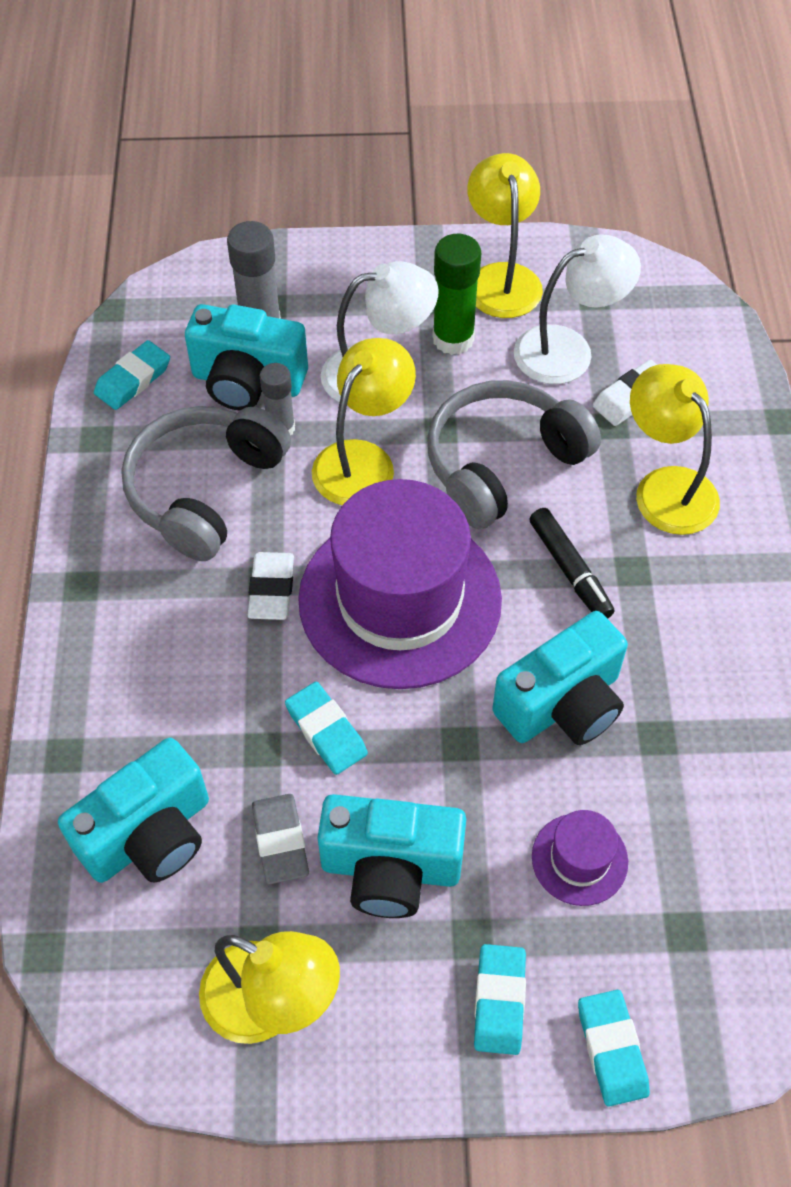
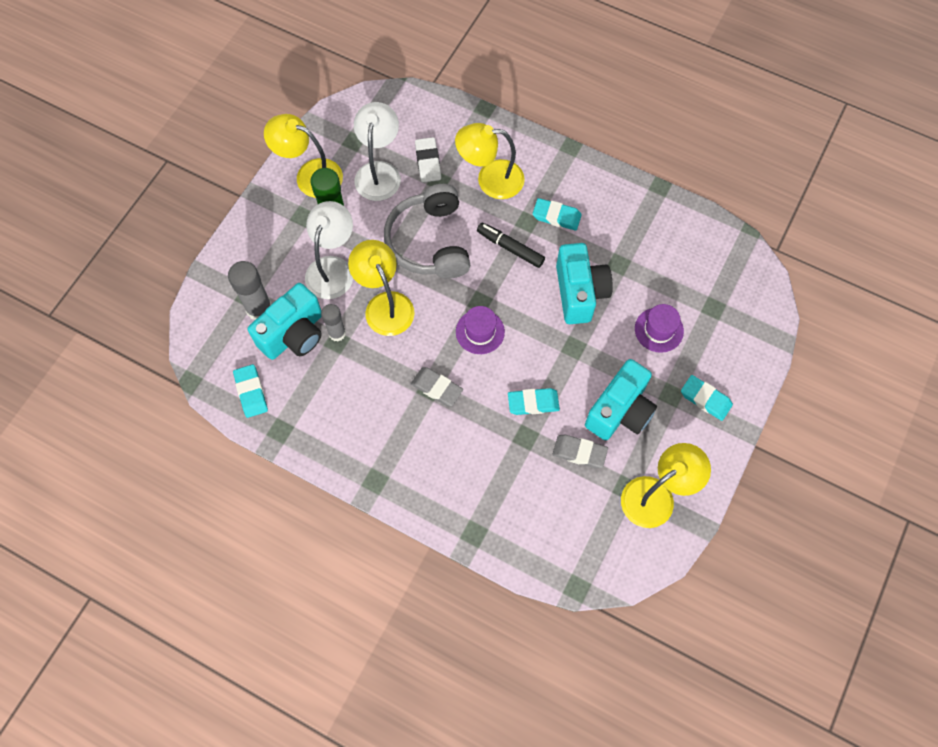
camera: 60 degrees left, 10 degrees up
turquoise camera [58,738,209,883] -> none
grey headphones [121,406,291,561] -> none
white eraser [248,552,294,620] -> grey eraser [411,367,463,406]
purple hat [298,479,502,689] -> purple hat [456,306,505,354], size x0.43
black marker [529,508,615,619] -> black marker turned 150 degrees counterclockwise [477,223,545,268]
turquoise eraser [578,990,650,1107] -> turquoise eraser moved to [533,198,582,231]

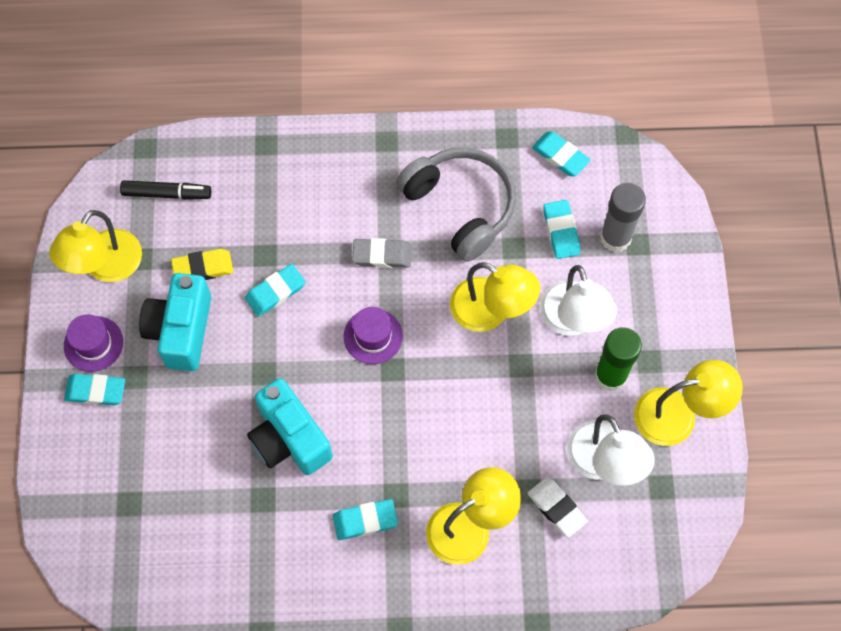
camera: 150 degrees right, 0 degrees up
turquoise camera [248,283,322,360] -> turquoise eraser [543,200,581,259]
grey glue stick [321,304,346,341] -> none
grey headphones [384,184,470,279] -> grey headphones moved to [396,147,516,262]
black marker [477,223,545,268] -> black marker moved to [120,180,211,200]
grey eraser [552,435,608,468] -> yellow eraser [171,249,233,280]
purple hat [635,304,684,353] -> purple hat moved to [64,314,123,372]

